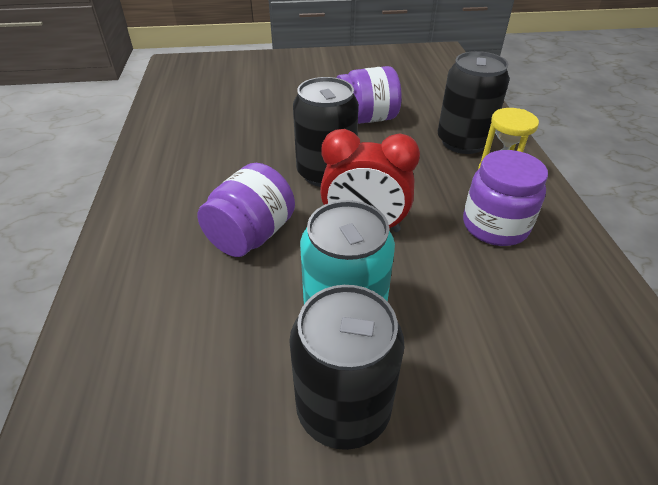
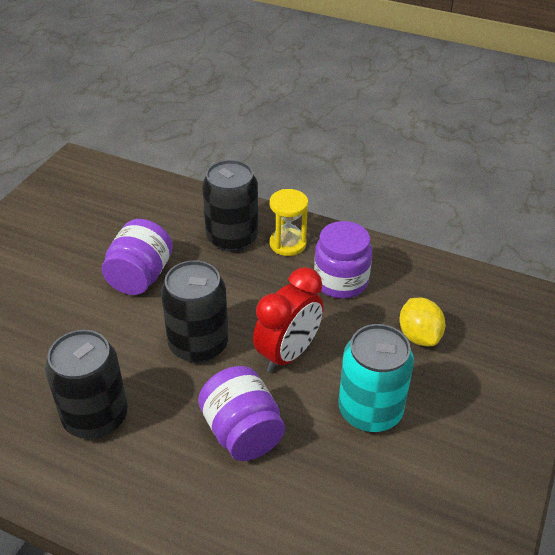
camera: 60 degrees left, 0 degrees up
black can [289,285,404,450] -> black can moved to [45,330,128,439]
none -> yellow lemon [399,298,445,346]

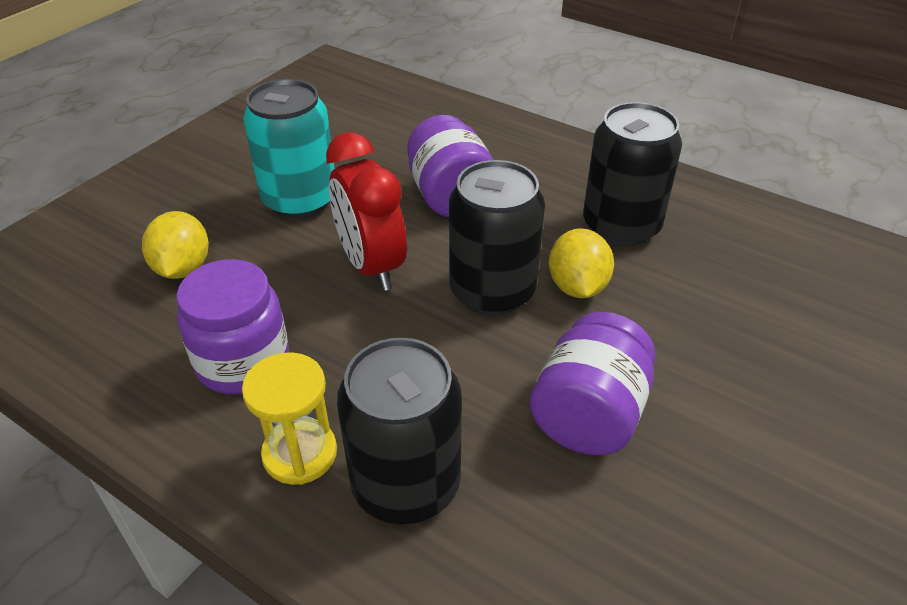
camera: 170 degrees left, 0 degrees up
red clock [253,267,324,372] -> red clock turned 75 degrees counterclockwise [326,132,407,291]
none -> yellow lemon [549,228,614,298]

